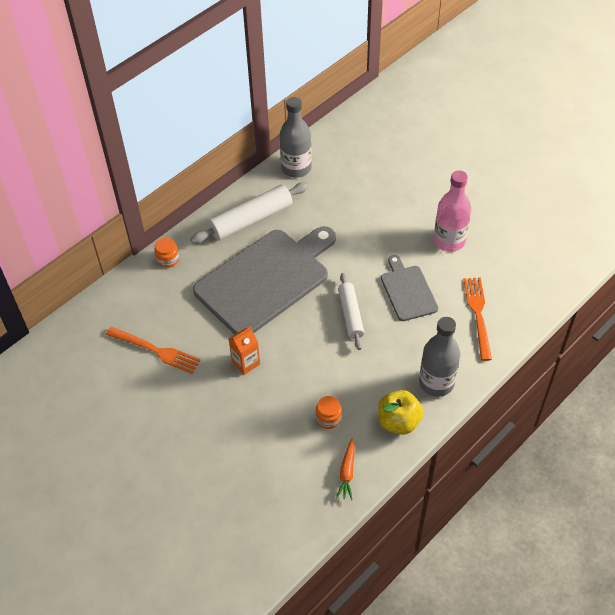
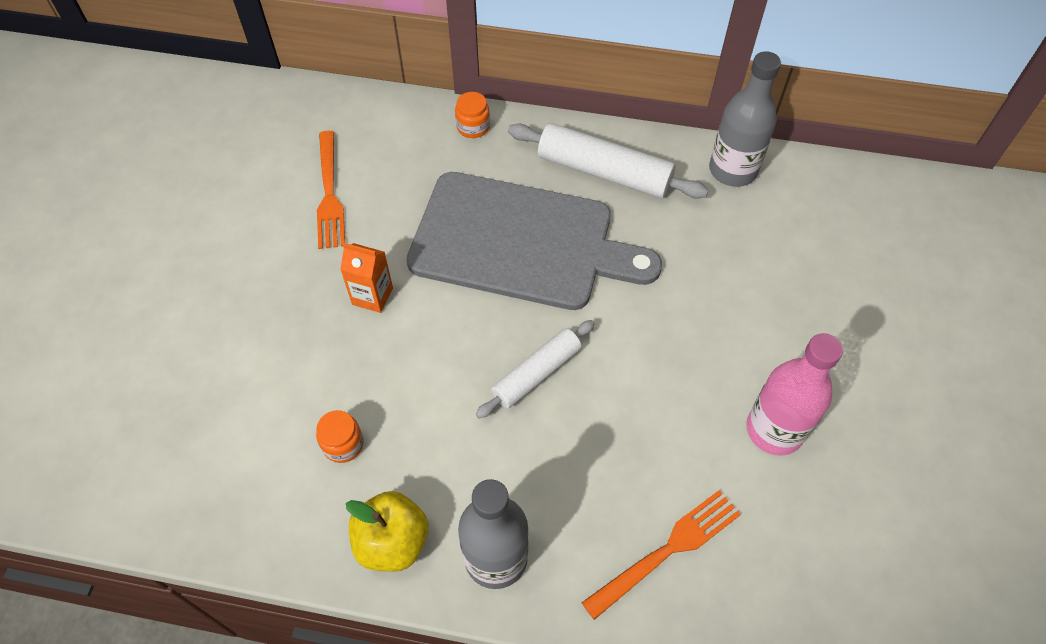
camera: 55 degrees right, 5 degrees up
orange carrot [336,438,355,500] -> none
grey cutting board [381,255,438,321] -> none

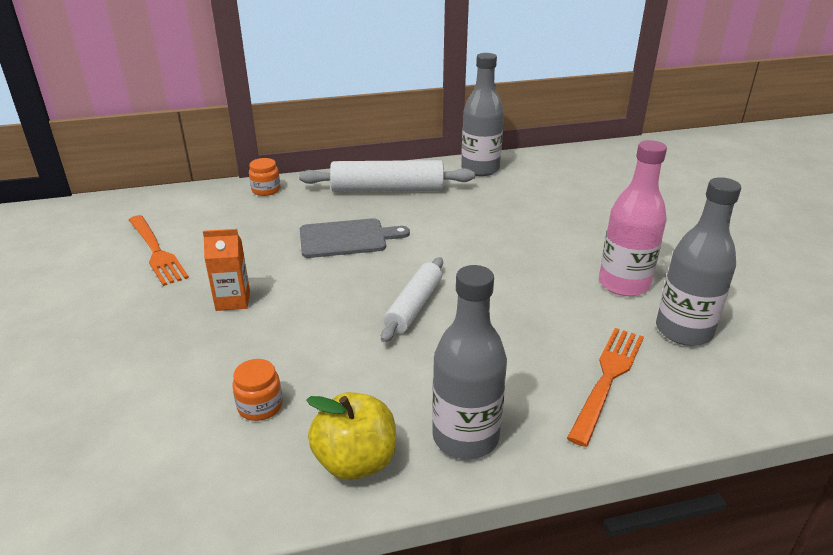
camera: 25 degrees left, 25 degrees down
grey cutting board [406,172,662,310] -> grey cutting board [300,218,410,258], size x0.50
none -> grey bottle [656,177,741,346]

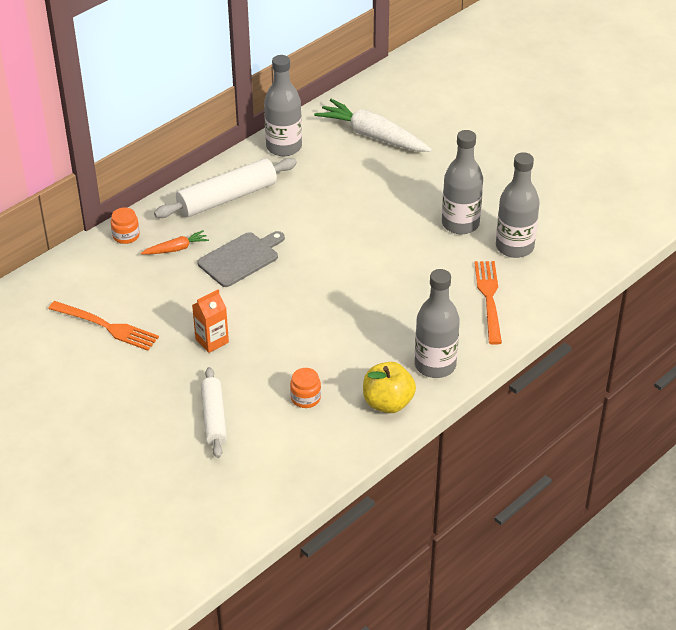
camera: 30 degrees left, 10 degrees up
white rolling pin [381,257,443,342] -> white rolling pin moved to [201,367,227,458]
pink bottle [599,140,667,296] -> grey bottle [442,130,483,234]
none -> orange carrot [141,230,209,255]
none -> white carrot [314,99,432,152]

